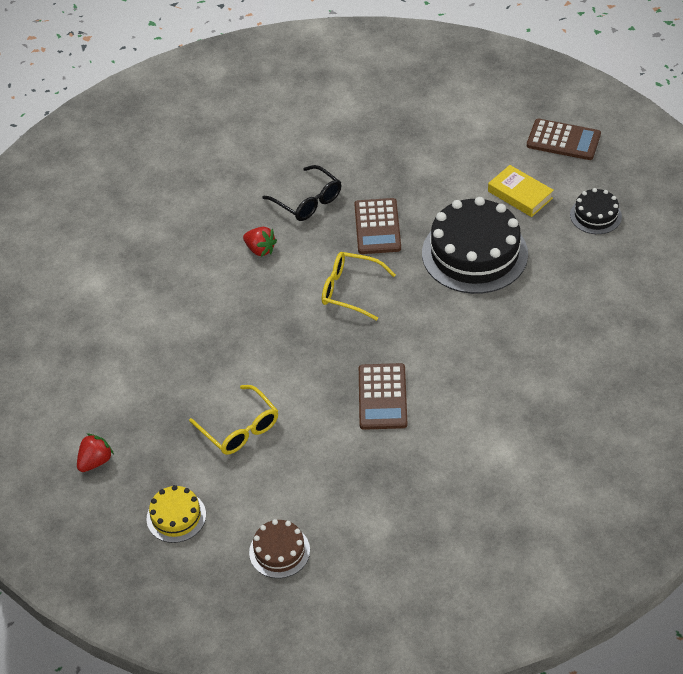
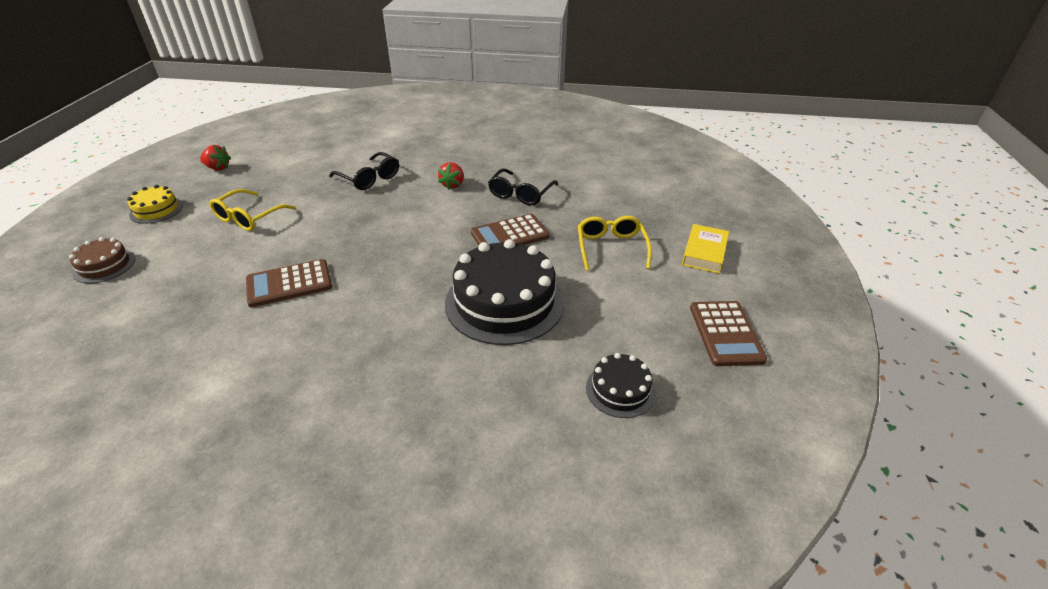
camera: 65 degrees right, 10 degrees down
yellow glasses [322,252,396,321] -> yellow glasses moved to [578,216,652,271]
yellow book [488,165,554,217] -> yellow book moved to [682,224,729,274]
none -> black glasses [329,152,399,190]

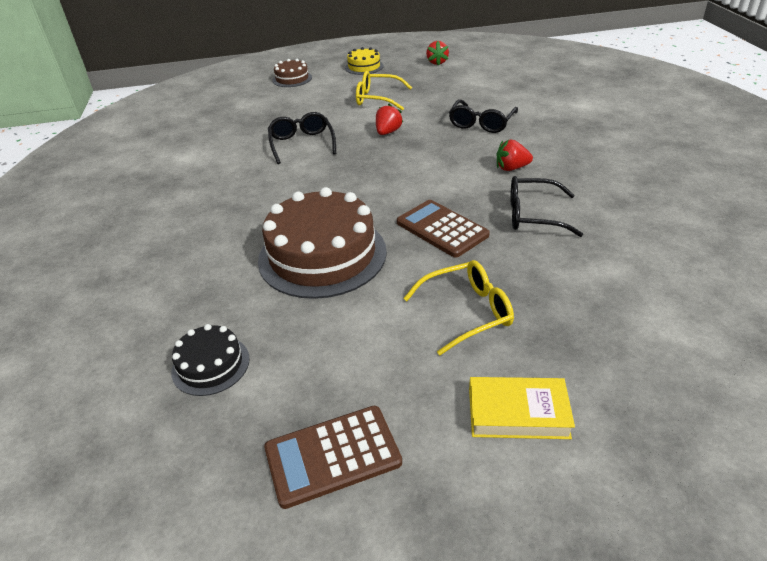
camera: 75 degrees right, 0 degrees up
brown calculator [246,259,332,307] -> black glasses [268,112,336,164]
black cake [445,239,564,345] -> brown cake [258,187,387,299]
none -> red strawberry [376,104,403,135]

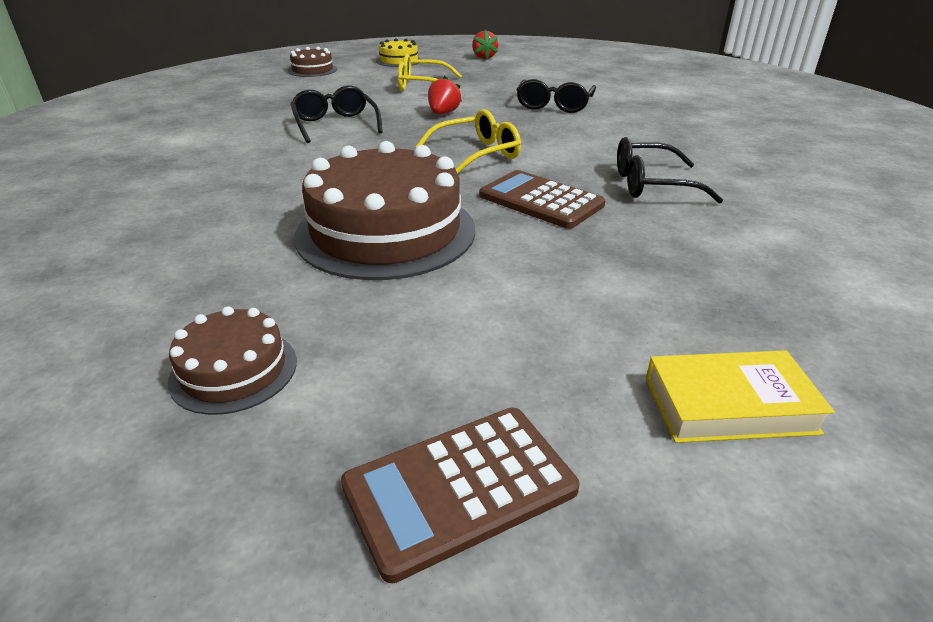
camera: 10 degrees left, 5 degrees down
black cake [171,324,250,396] -> brown cake [168,306,297,415]
yellow glasses [403,260,514,355] -> yellow glasses moved to [415,109,521,173]
red strawberry [496,140,533,171] -> none

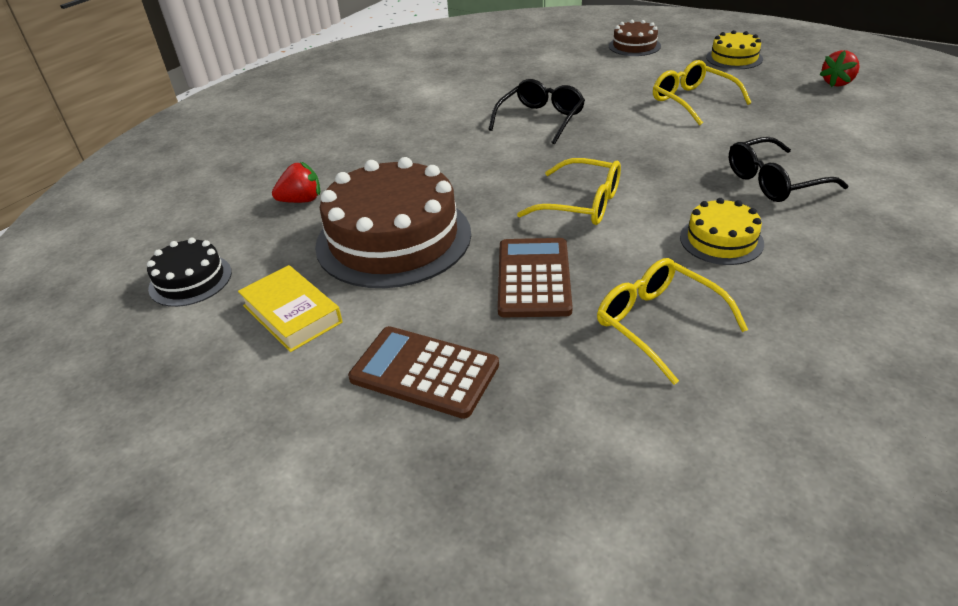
camera: 55 degrees right, 5 degrees up
brown cake [168,306,297,415] -> black cake [147,237,232,307]
brown calculator [341,407,579,583] -> brown calculator moved to [348,326,499,419]
red strawberry [428,76,462,114] -> red strawberry moved to [272,162,320,203]
black glasses [617,137,723,204] -> yellow glasses [597,258,748,385]
yellow book [646,350,835,443] -> yellow book moved to [238,265,342,352]
none -> yellow cake [680,198,764,265]

